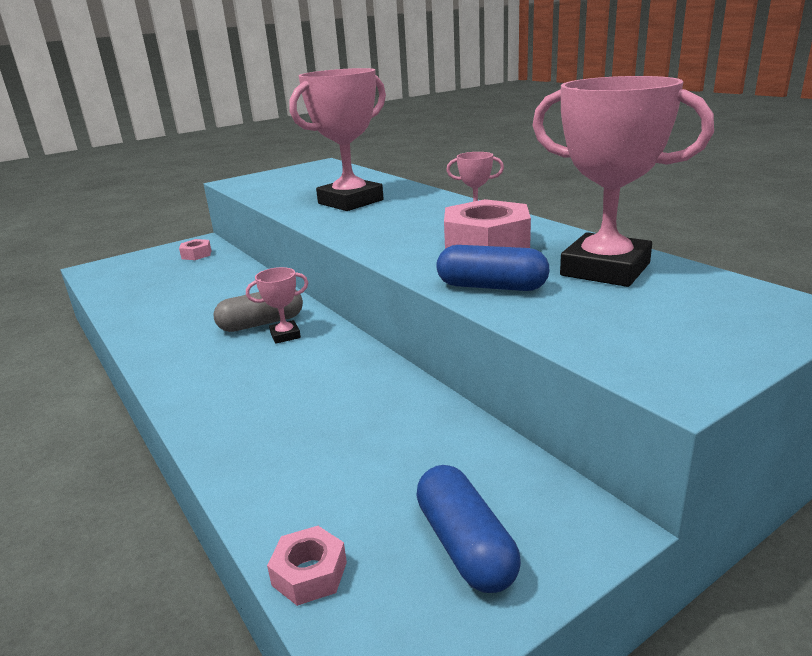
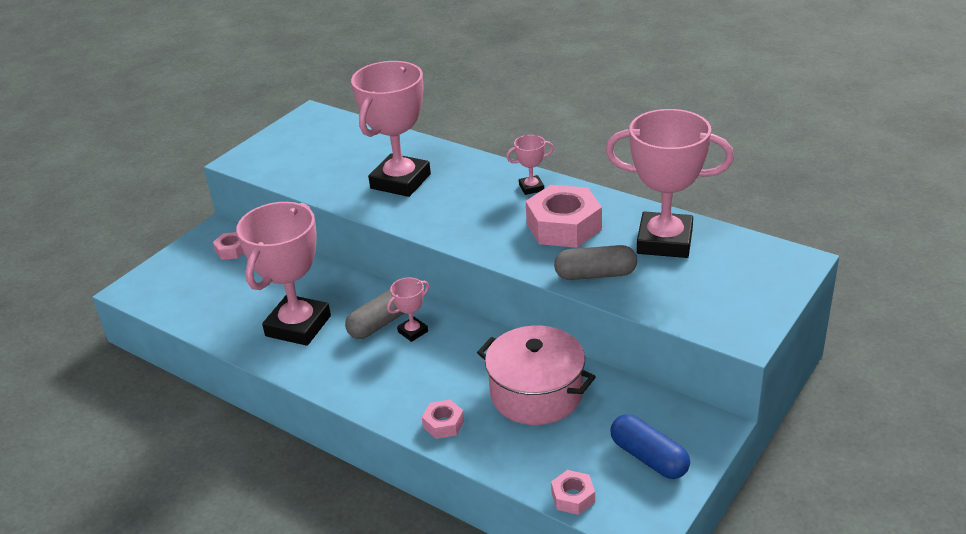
camera: 20 degrees left, 10 degrees up
blue capsule [436,245,549,291] -> grey capsule [554,245,637,280]
none -> pink trophy [236,202,331,346]
none -> pink nut [422,400,464,439]
none -> pink pot [477,326,596,425]

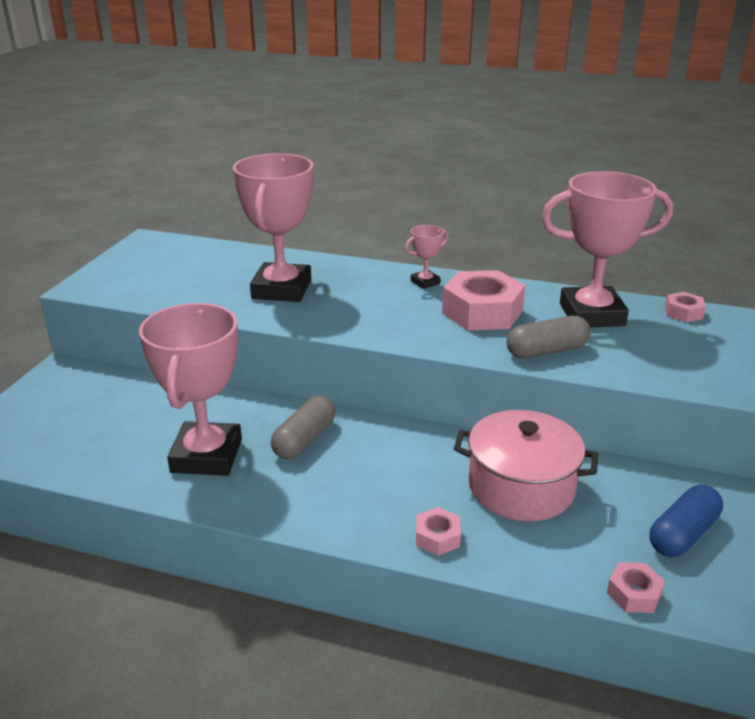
camera: 20 degrees left, 5 degrees down
pink nut [213,232,244,260] -> pink nut moved to [665,292,706,322]
pink trophy [387,278,429,342] -> none
blue capsule [610,414,690,479] -> blue capsule turned 75 degrees counterclockwise [649,485,723,557]

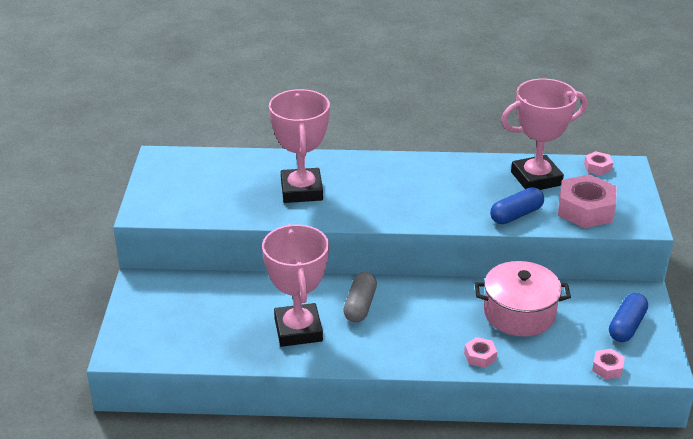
camera: 15 degrees left, 5 degrees up
pink trophy [405,225,448,289] -> none
pink nut [442,270,525,330] -> pink nut moved to [558,174,617,228]
grey capsule [506,316,591,359] -> blue capsule [490,187,544,224]

